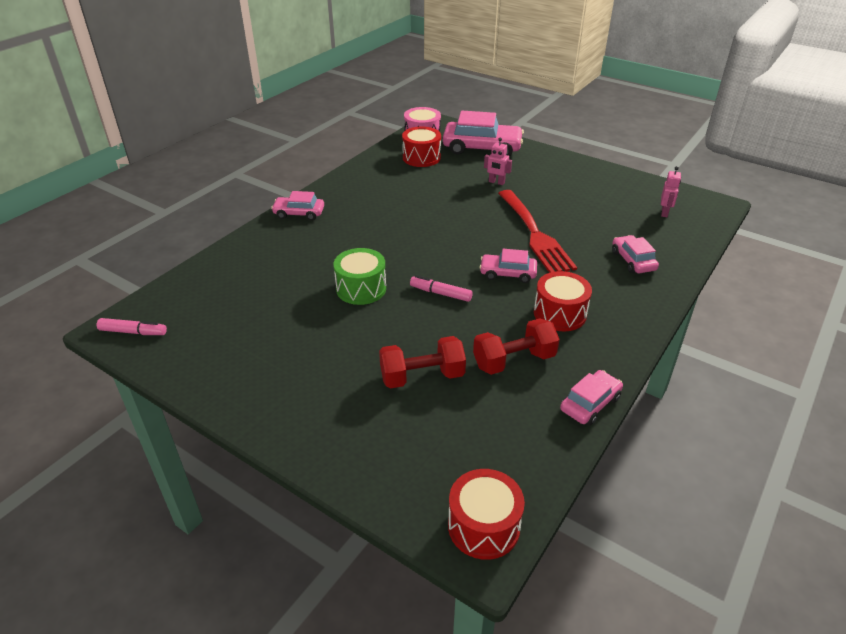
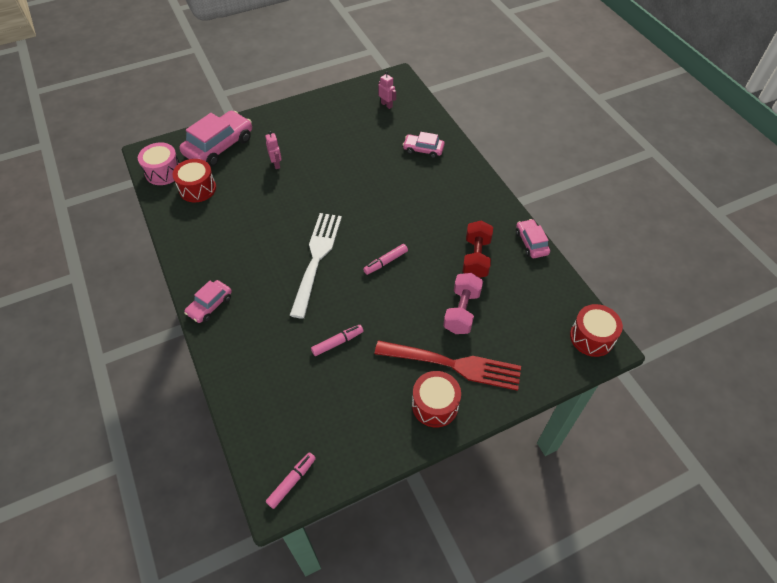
camera: 60 degrees left, 15 degrees up
green drum [333,248,386,305] -> none
red dumbbell [379,336,466,389] -> pink dumbbell [443,273,483,334]
pink car [480,249,537,283] -> none
pink robot [484,138,512,185] -> pink robot turned 75 degrees counterclockwise [265,131,282,169]
red fork [498,190,577,273] -> red fork moved to [374,340,521,391]
red drum [534,271,592,331] -> red drum moved to [412,371,461,427]
none -> white fork [289,213,342,319]
none -> pink marker [311,325,363,356]

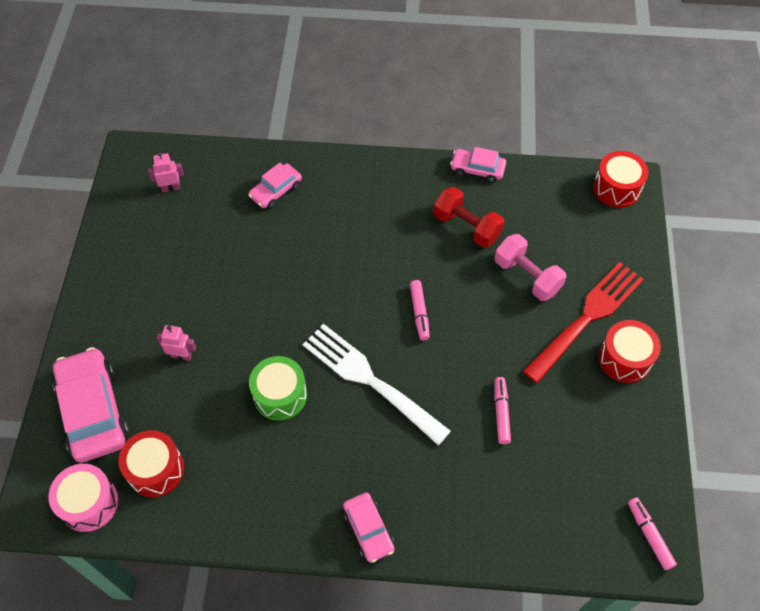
camera: 60 degrees left, 5 degrees up
none -> green drum [249,356,307,421]

